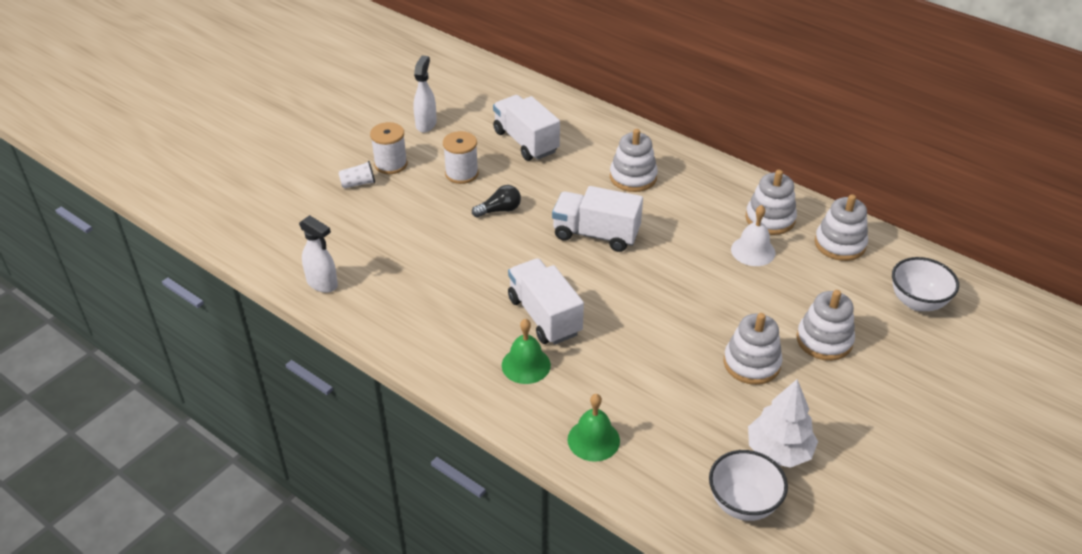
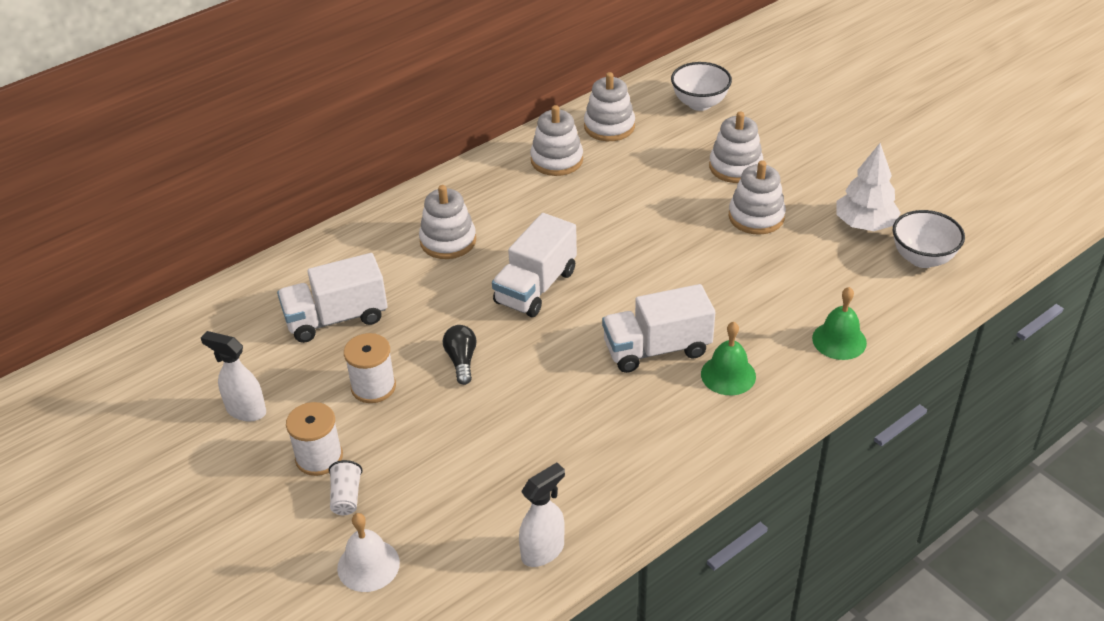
camera: 75 degrees left, 0 degrees up
white bell [731,205,775,266] -> white bell moved to [337,513,400,592]

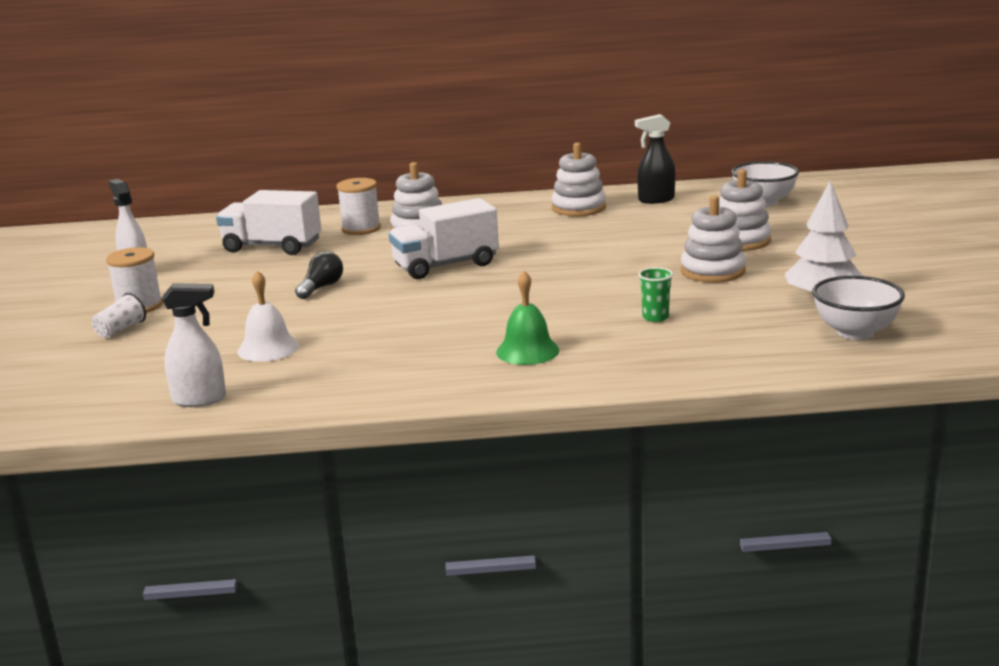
camera: 35 degrees right, 20 degrees down
white bell [337,513,400,592] -> white bell moved to [237,271,299,362]
white spool [344,333,396,403] -> white spool moved to [336,178,381,235]
white stacking toy [584,72,635,141] -> black spray bottle [635,114,675,204]
white truck [602,284,716,373] -> none
green bell [812,287,867,360] -> none
none -> green cup [638,267,673,322]

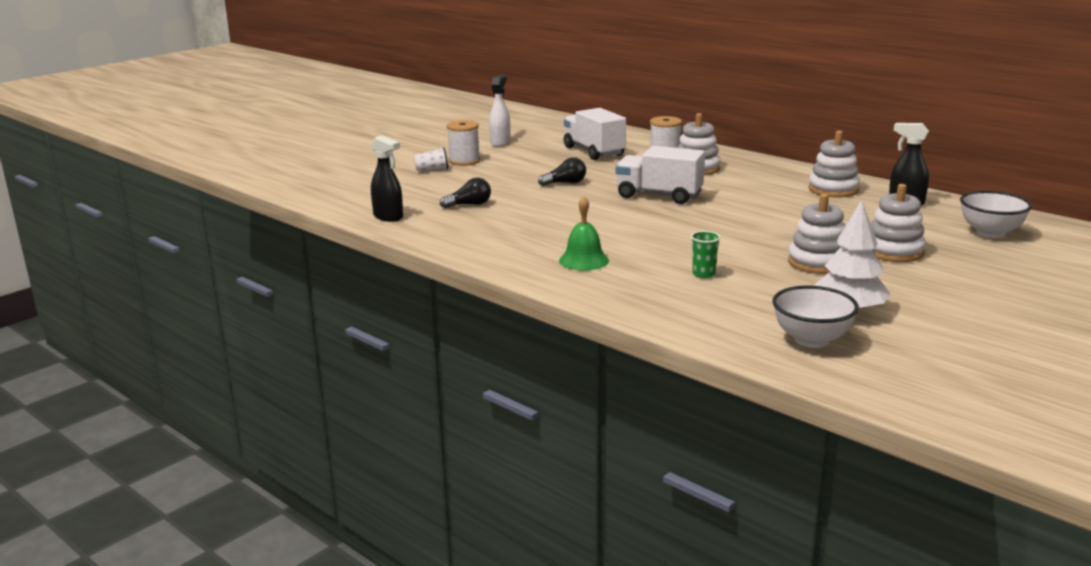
camera: 45 degrees right, 0 degrees up
white spray bottle [162,283,226,407] -> black spray bottle [371,135,403,222]
white bell [237,271,299,362] -> black light bulb [440,178,491,209]

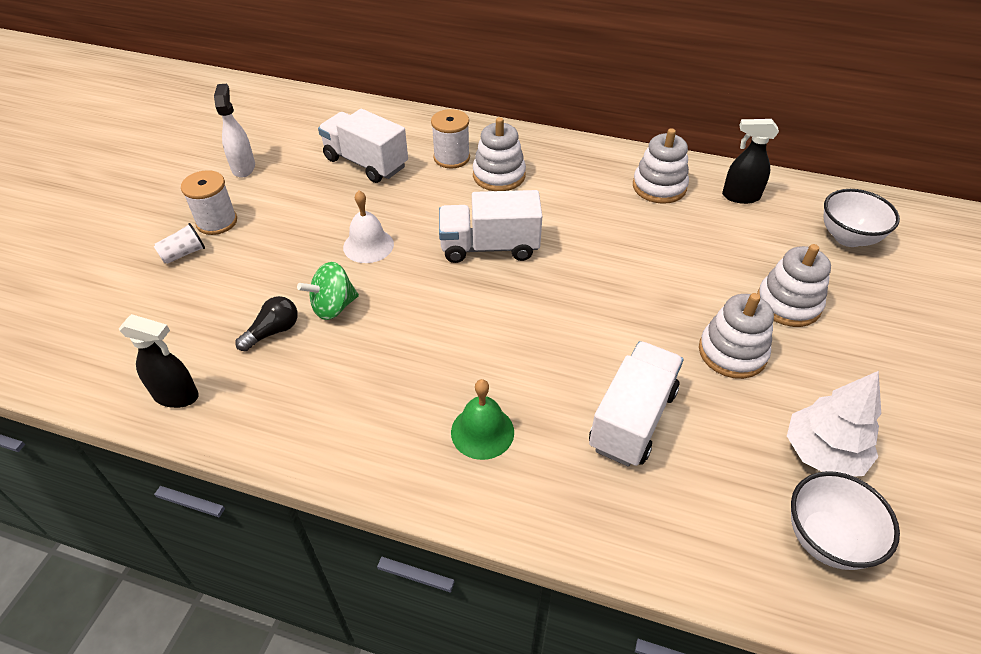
camera: 25 degrees left, 25 degrees up
black light bulb [538,157,586,186] -> white bell [343,191,394,263]
green cup [691,231,721,278] -> white truck [589,341,683,467]
none -> green spinning top [297,262,359,320]

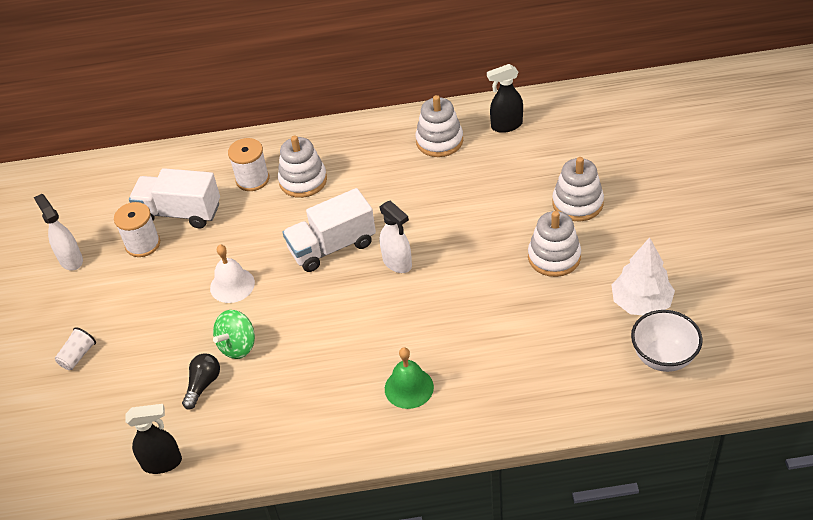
camera: 20 degrees left, 0 degrees up
white spool [181,170,237,235] -> white spool moved to [114,202,160,257]
white truck [589,341,683,467] -> none
white bowl [824,189,900,247] -> none
none -> white spray bottle [380,201,412,273]

